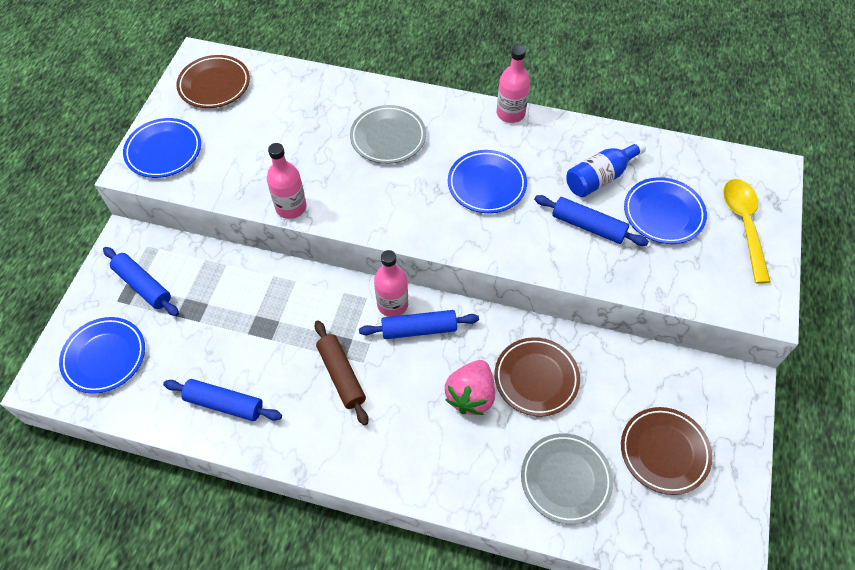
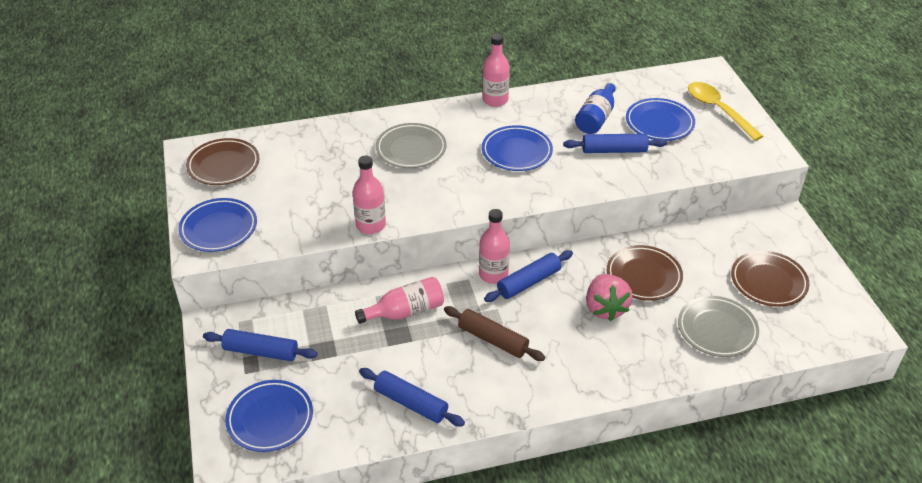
camera: 30 degrees left, 15 degrees down
blue rolling pin [163,379,282,421] -> blue rolling pin turned 45 degrees clockwise [359,368,465,426]
none -> pink bottle [355,277,444,324]

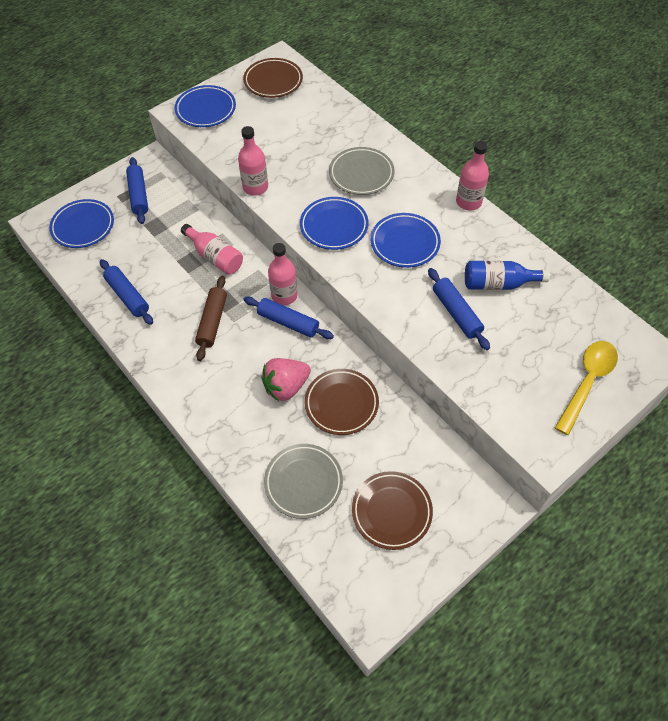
camera: 65 degrees right, 15 degrees up
blue rolling pin [359,368,465,426] -> blue rolling pin turned 45 degrees counterclockwise [100,259,153,325]
blue plate [626,98,695,141] -> blue plate moved to [300,197,368,250]

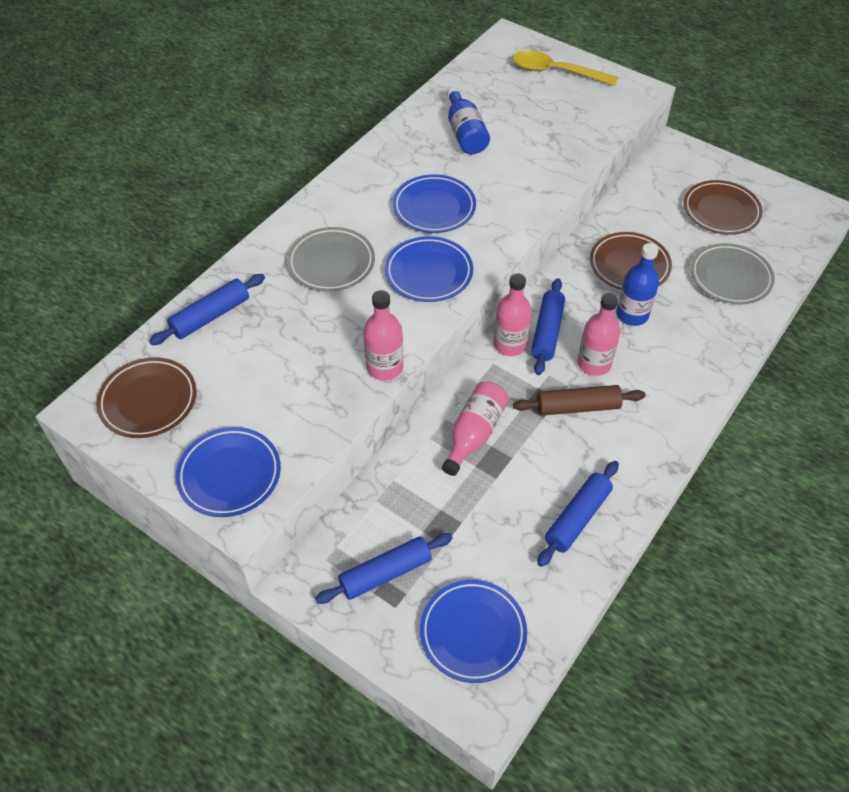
camera: 105 degrees left, 5 degrees down
pink strawberry [261,358,311,401] -> blue bottle [616,243,659,326]
blue rolling pin [428,268,490,350] -> blue rolling pin moved to [149,274,265,345]
pink bottle [456,141,489,211] -> pink bottle moved to [577,293,620,376]

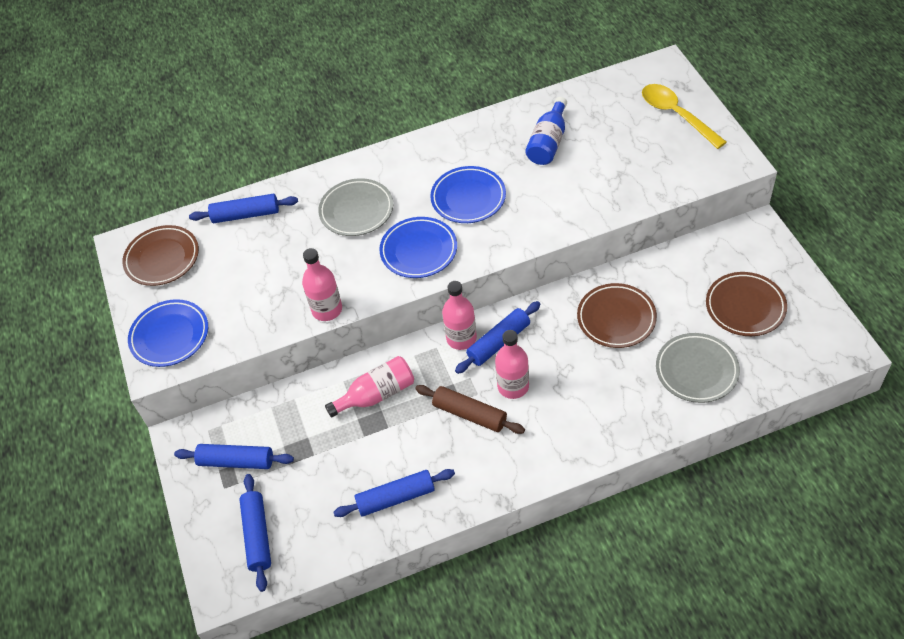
camera: 40 degrees right, 0 degrees up
blue plate [420,580,527,683] -> blue rolling pin [239,474,271,592]
blue bottle [616,243,659,326] -> none

